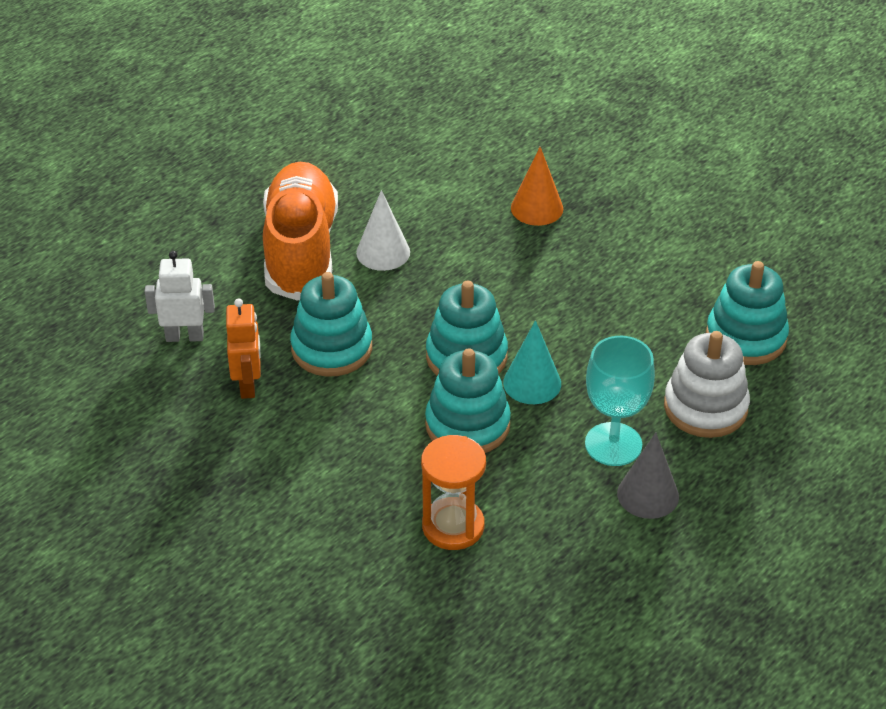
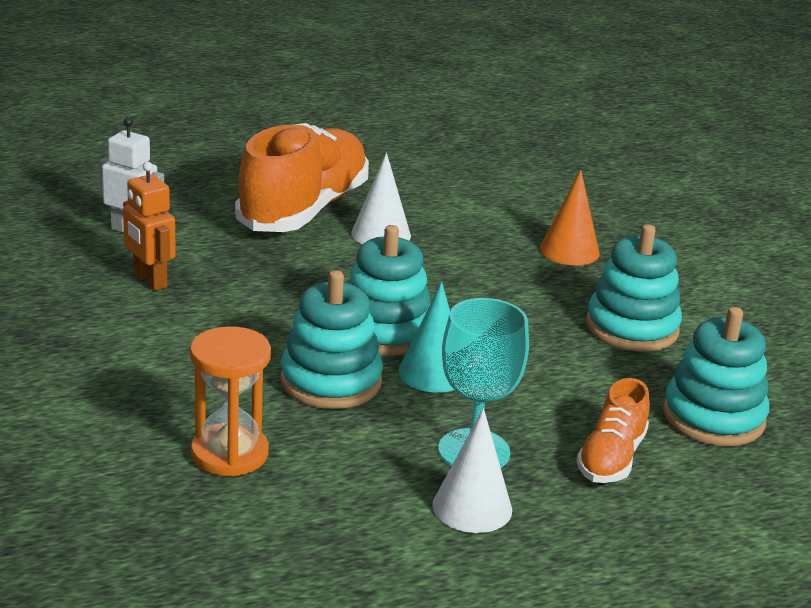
camera: 25 degrees right, 15 degrees down
orange robot [226,298,261,399] -> orange robot turned 120 degrees clockwise [123,162,176,291]
turquoise stacking toy [290,272,372,377] -> turquoise stacking toy moved to [586,224,682,351]
grey cone [617,433,679,519] -> white cone [432,408,512,533]
white stacking toy [664,331,750,438] -> orange shoe [577,378,650,483]

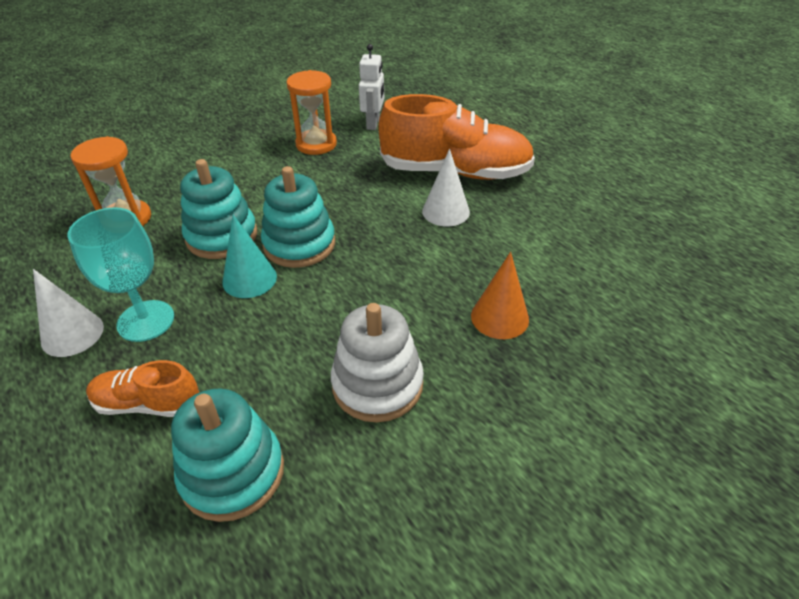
camera: 75 degrees right, 15 degrees up
orange robot [123,162,176,291] -> orange hourglass [286,70,337,155]
turquoise stacking toy [586,224,682,351] -> white stacking toy [331,303,424,422]

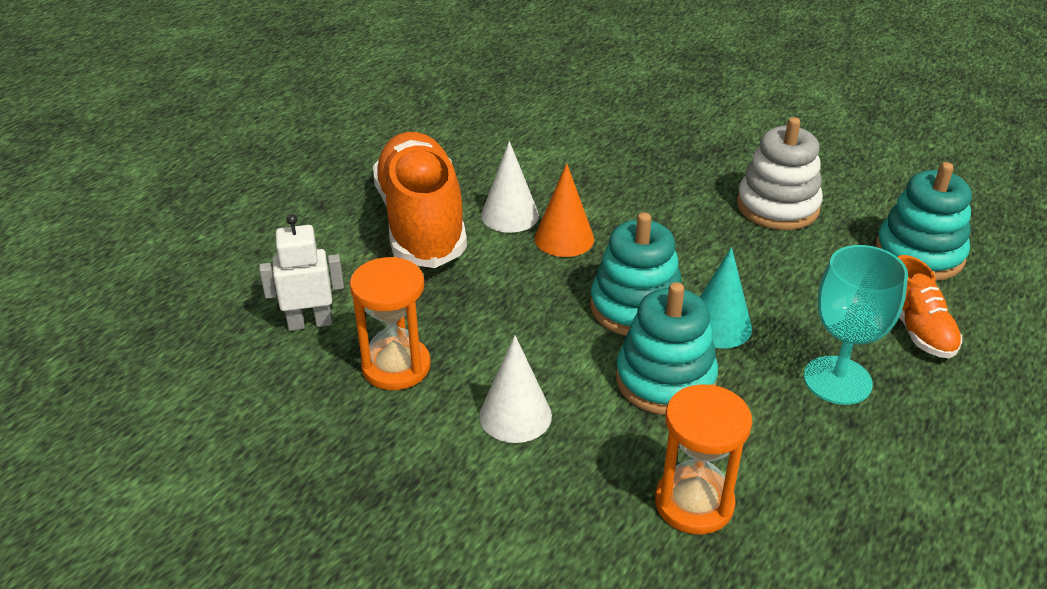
camera: 110 degrees left, 5 degrees down
white cone [33,269,104,357] -> white cone moved to [479,335,552,443]
orange cone [471,252,529,339] -> orange cone moved to [535,163,594,257]

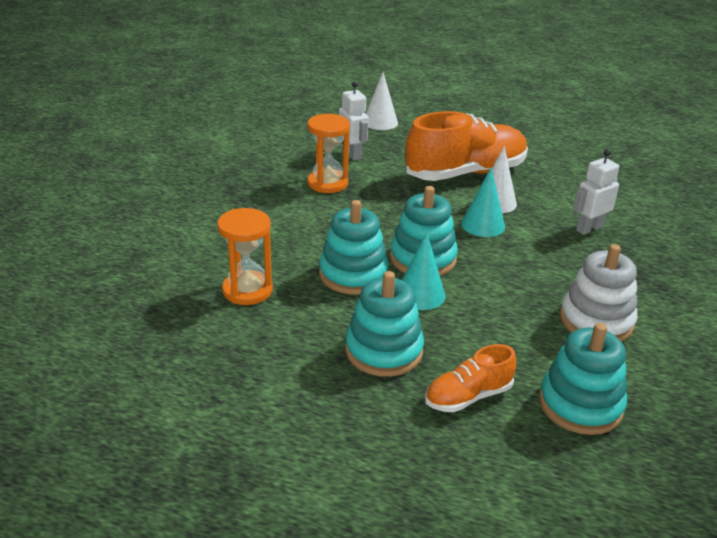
camera: 75 degrees right, 5 degrees down
white cone [479,335,552,443] -> white cone moved to [366,72,398,130]
orange cone [535,163,594,257] -> turquoise cone [461,167,505,237]
turquoise goblet [804,245,908,405] -> turquoise stacking toy [345,271,424,377]
none -> white robot [573,149,619,235]

